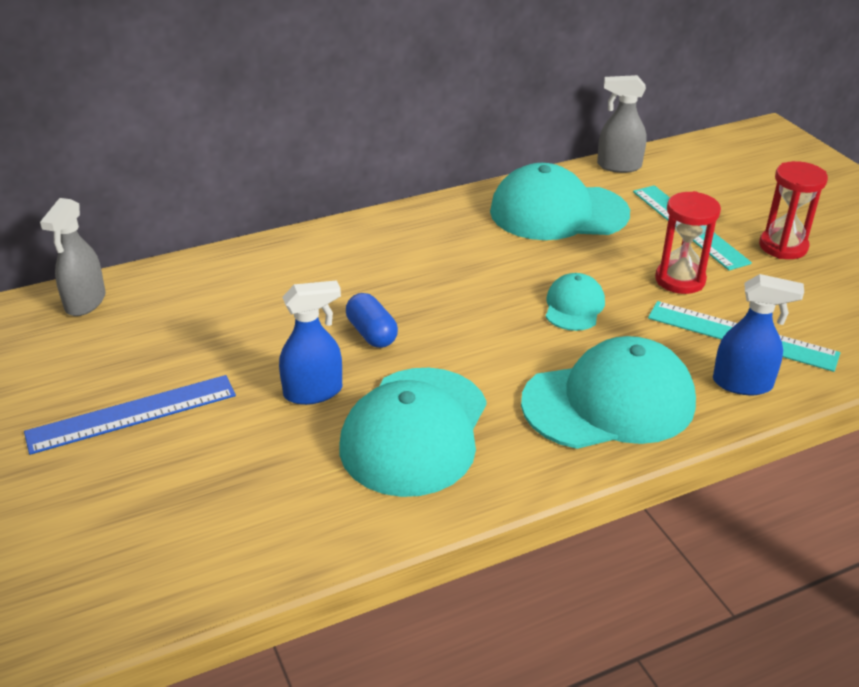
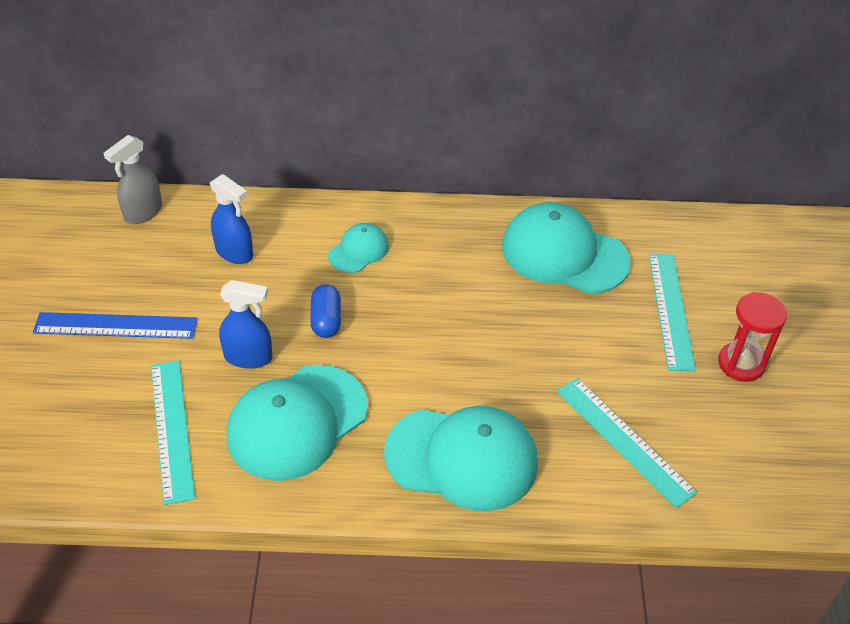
camera: 25 degrees right, 10 degrees up
turquoise cap [546,273,605,331] -> turquoise cap moved to [328,223,389,273]
grey spray bottle [597,75,647,173] -> none
red hourglass [655,191,721,294] -> none
blue spray bottle [713,274,804,395] -> blue spray bottle moved to [210,174,253,264]
none -> turquoise ruler [151,360,195,505]

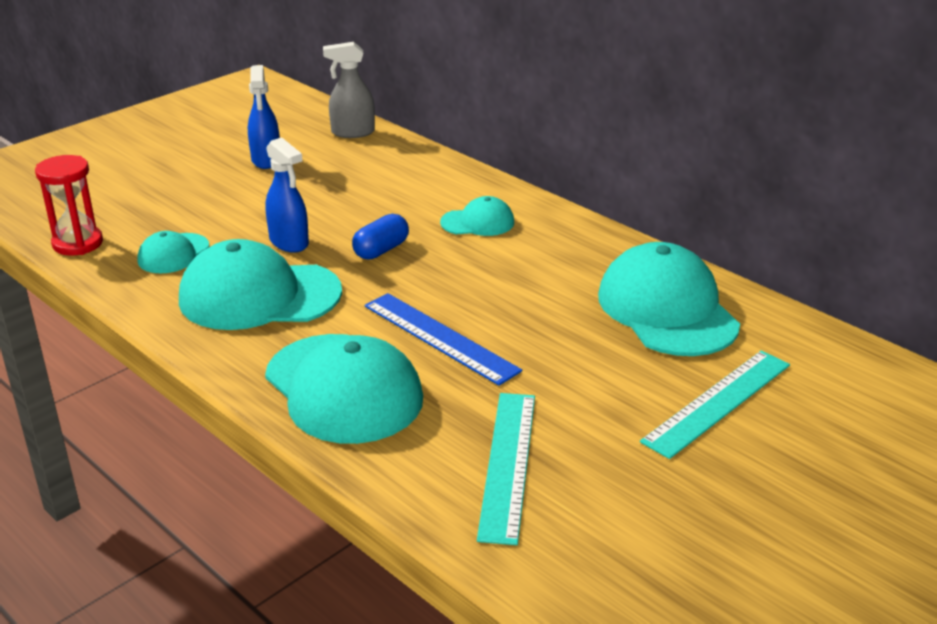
camera: 45 degrees right, 15 degrees down
blue ruler [33,312,198,339] -> blue ruler moved to [365,293,522,386]
turquoise ruler [151,360,195,505] -> turquoise cap [137,231,209,273]
blue spray bottle [210,174,253,264] -> blue spray bottle moved to [248,65,280,169]
red hourglass [718,292,787,382] -> red hourglass moved to [35,155,103,256]

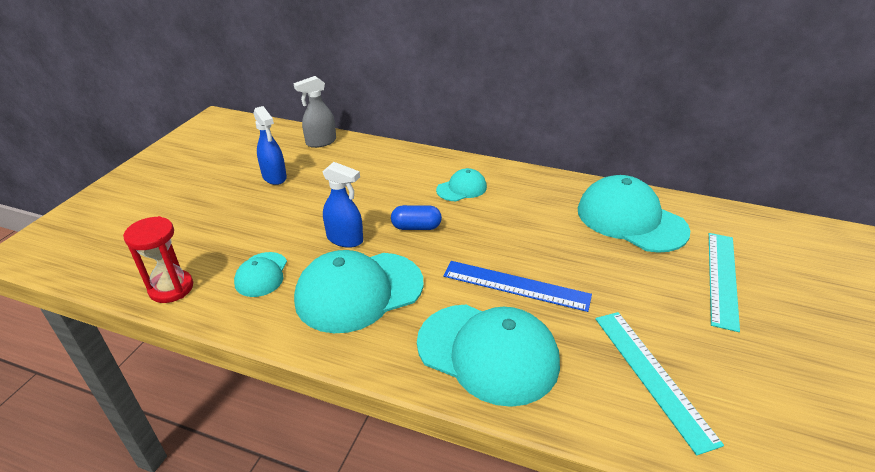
camera: 25 degrees left, 5 degrees up
blue capsule [352,214,409,260] -> blue capsule turned 75 degrees clockwise [391,205,442,230]

